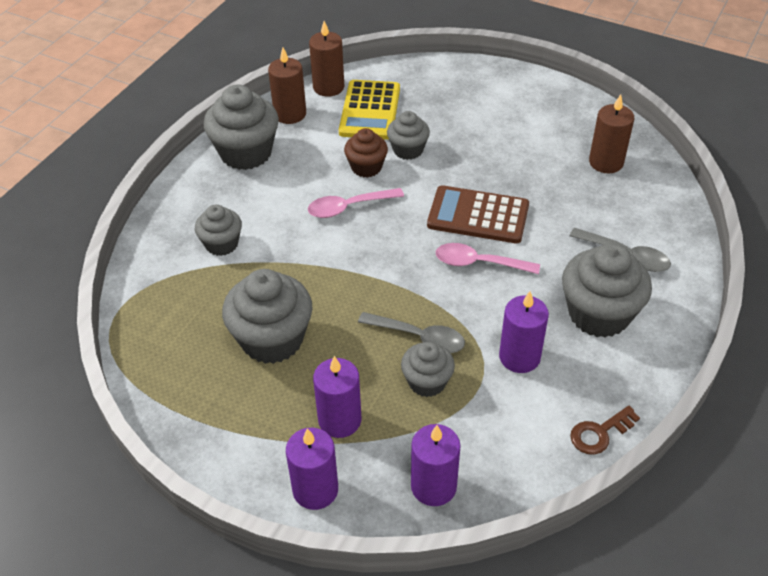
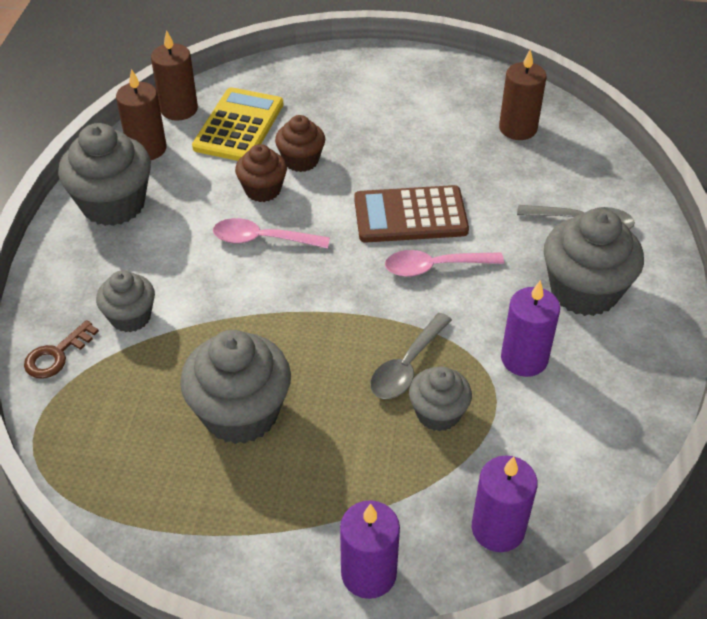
camera: 20 degrees left, 0 degrees up
pink spoon [308,188,404,218] -> pink spoon turned 45 degrees clockwise [213,218,330,248]
purple candle [313,356,362,438] -> none
yellow calculator [339,80,400,140] -> yellow calculator turned 150 degrees counterclockwise [192,87,283,161]
grey spoon [358,312,465,353] -> grey spoon turned 120 degrees clockwise [370,313,452,399]
grey cupcake [387,111,430,160] -> brown cupcake [275,115,325,172]
brown key [570,406,640,455] -> brown key moved to [24,320,99,379]

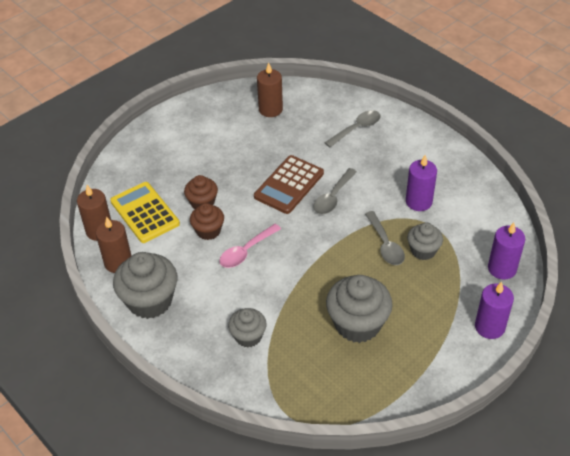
camera: 50 degrees left, 0 degrees up
brown key [24,320,99,379] -> none
pink spoon [385,250,504,277] -> grey spoon [313,168,357,214]
grey cupcake [544,208,644,316] -> none

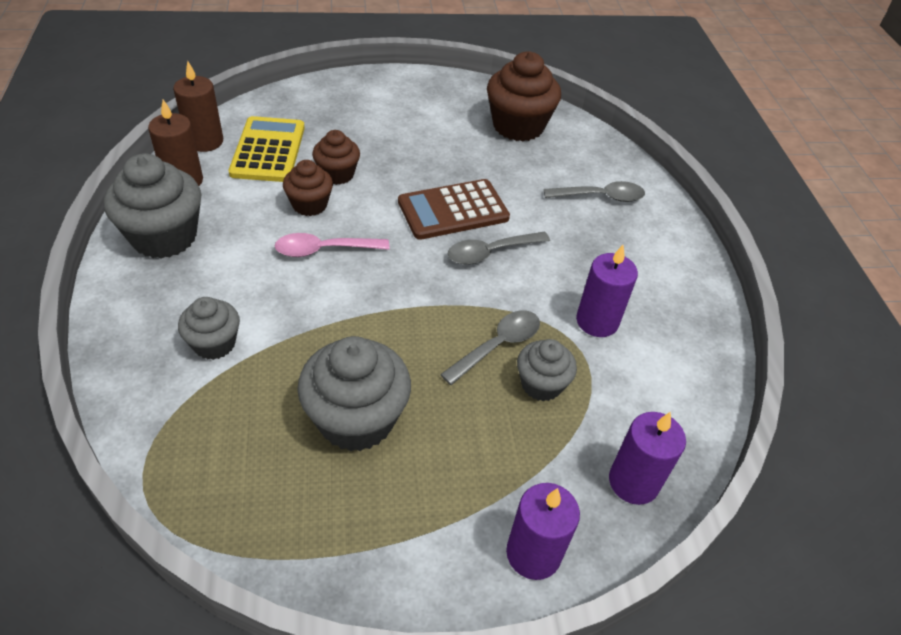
camera: 30 degrees right, 0 degrees up
brown candle [257,62,283,117] -> brown cupcake [487,52,561,141]
grey spoon [365,211,405,265] -> grey spoon turned 150 degrees counterclockwise [440,310,540,385]

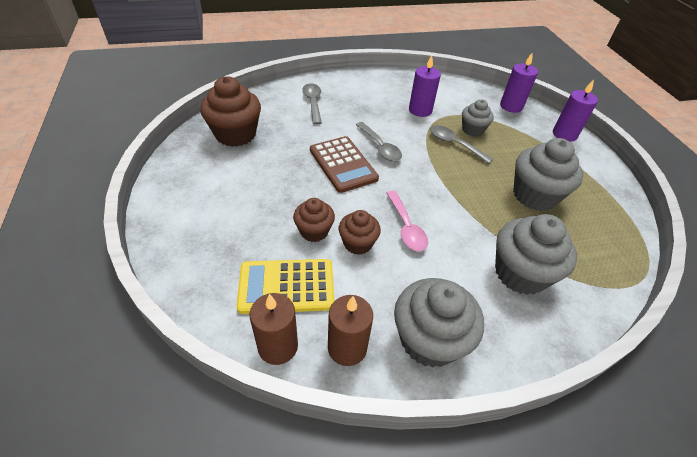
camera: 95 degrees left, 0 degrees up
grey cupcake [178,297,240,360] -> grey cupcake [495,214,577,295], size x1.72

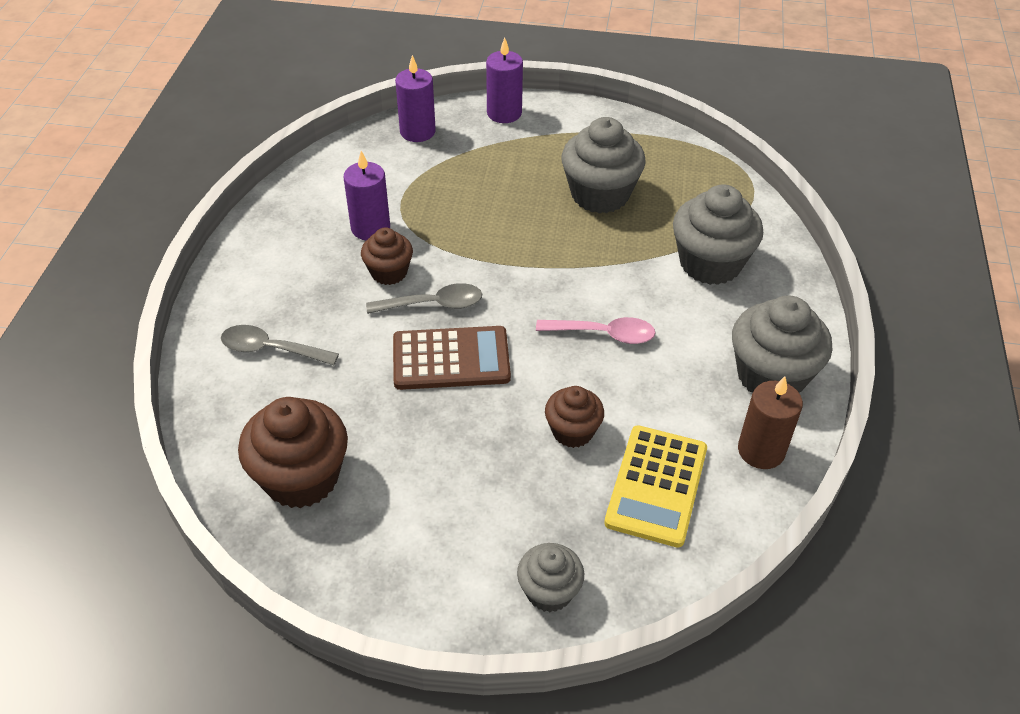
camera: 65 degrees left, 0 degrees up
brown candle [250,293,298,365] -> none
brown cupcake [339,210,381,255] -> brown cupcake moved to [361,227,413,285]
grey spoon [430,125,493,164] -> none
grey cupcake [462,99,494,137] -> grey cupcake moved to [517,543,584,612]

